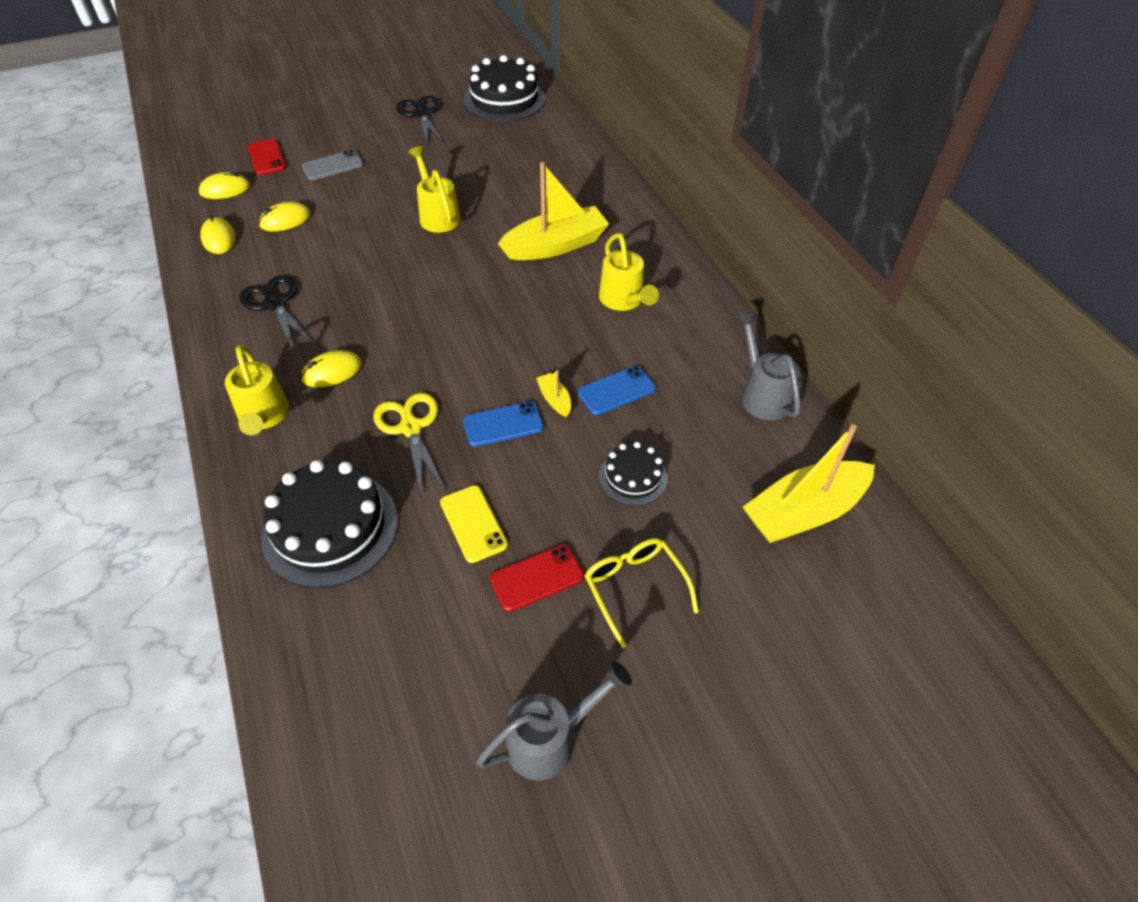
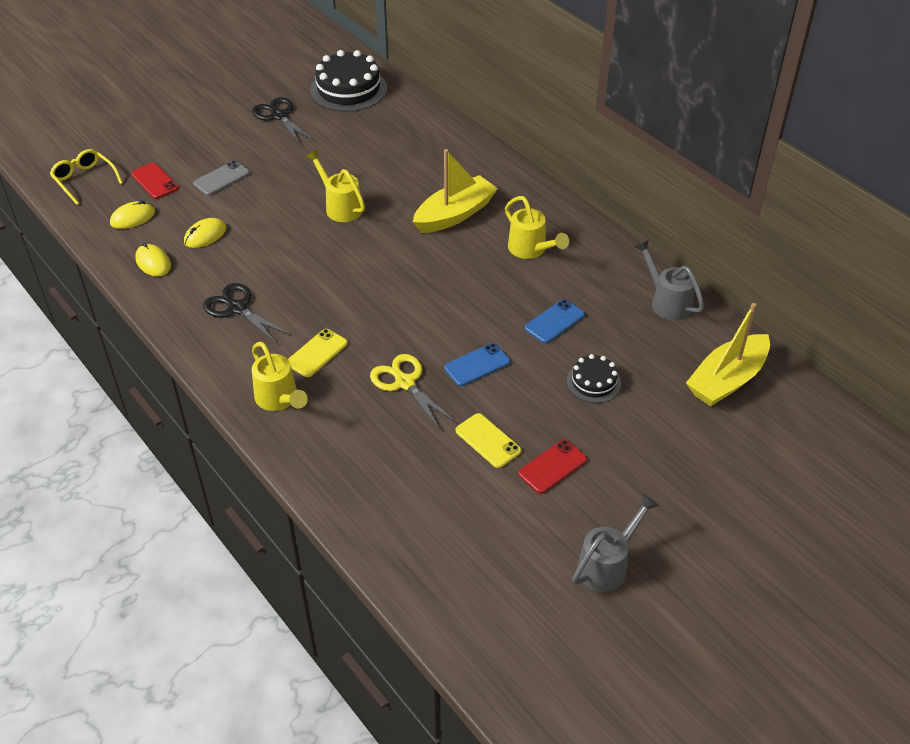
camera: 15 degrees left, 5 degrees down
black cake [261,460,398,588] -> none
yellow mouse [301,350,362,387] -> yellow phone [288,329,348,377]
yellow boat [536,370,571,417] -> none
yellow glasses [585,538,699,648] -> yellow glasses moved to [50,149,123,205]

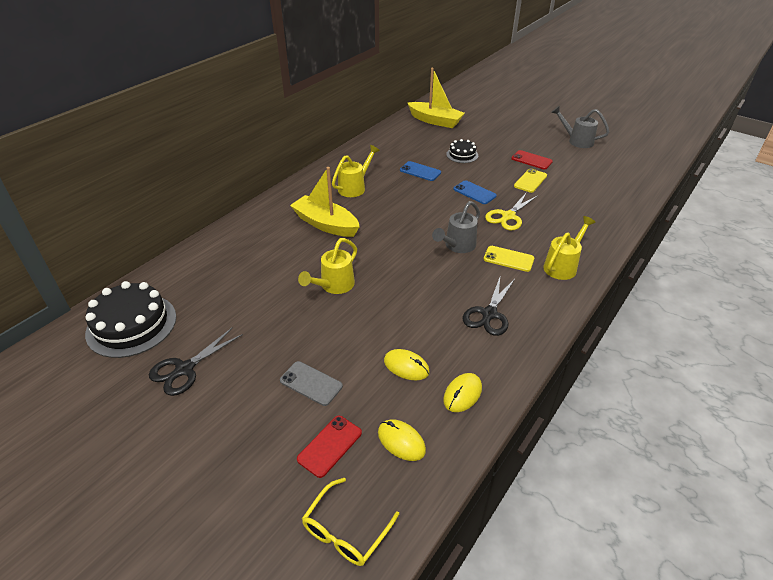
camera: 105 degrees left, 5 degrees down
grey watering can [634,239,704,321] -> grey watering can moved to [432,201,480,253]

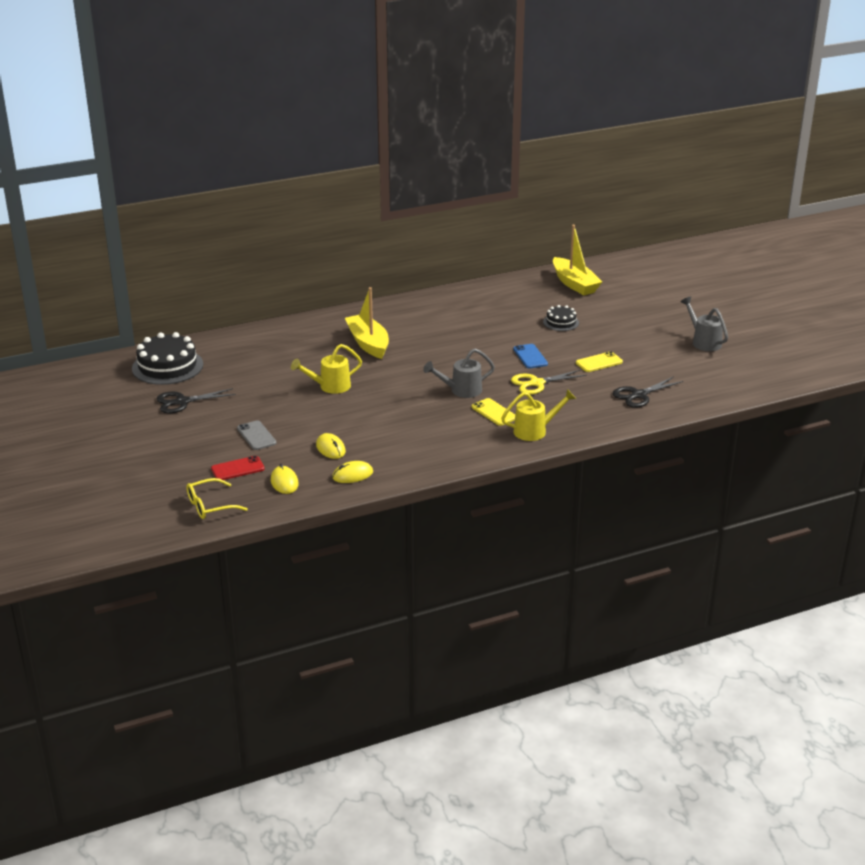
camera: 30 degrees right, 10 degrees down
yellow watering can [332,145,380,197] -> none
blue phone [400,161,441,181] -> none
black scissors [463,278,515,336] -> black scissors moved to [612,376,683,408]
red phone [511,150,553,169] -> none

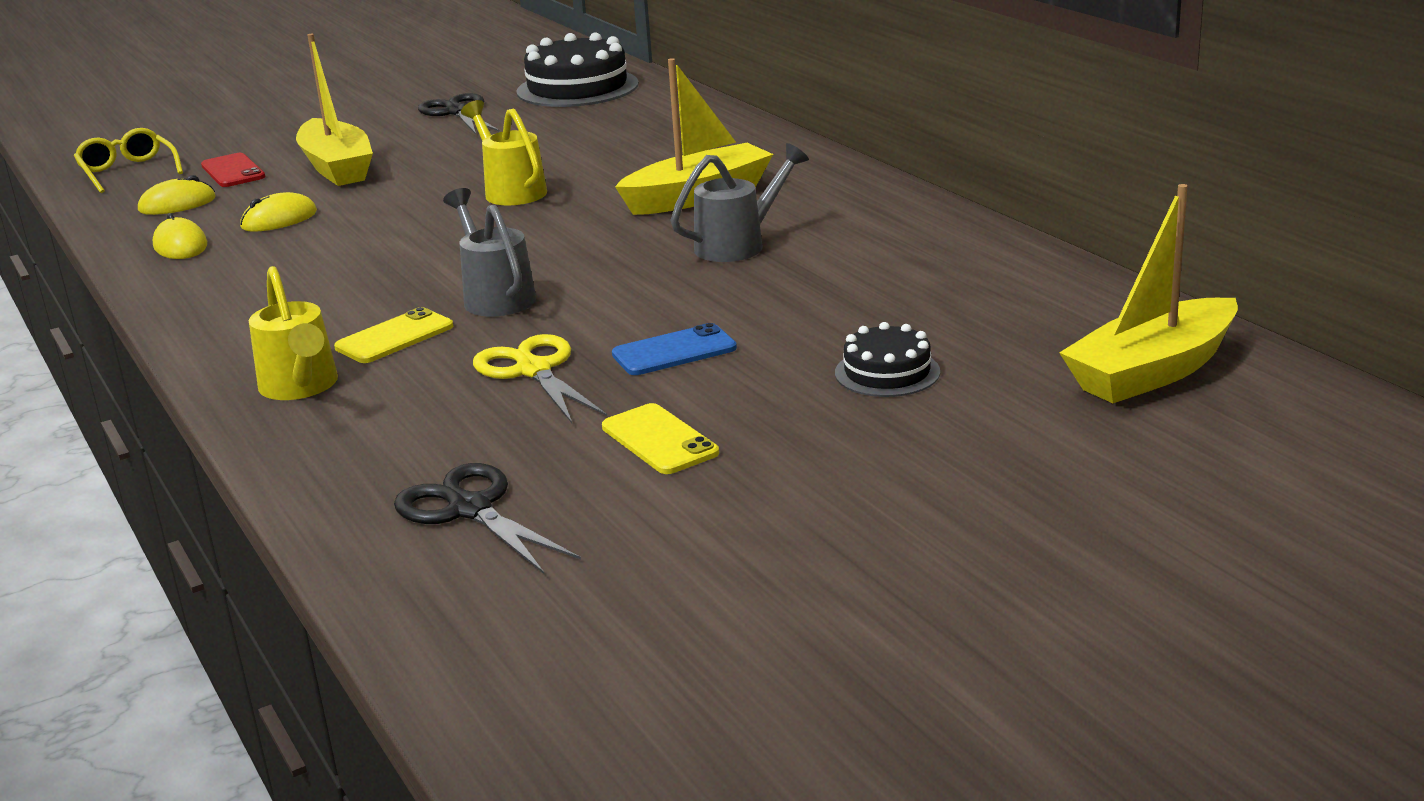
camera: 85 degrees right, 5 degrees down
grey phone [237,421,277,450] -> yellow boat [296,34,373,186]
grey watering can [680,297,728,351] -> grey watering can moved to [671,143,809,262]

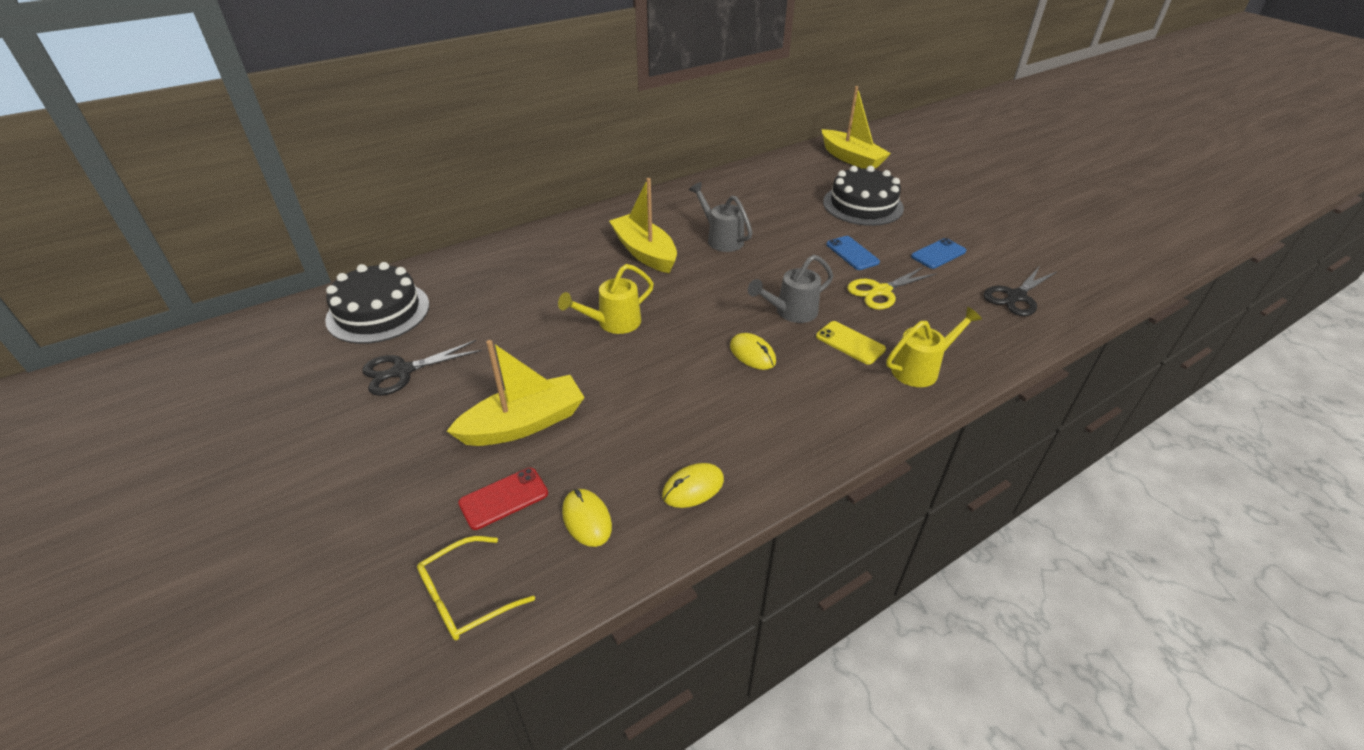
camera: 95 degrees left, 15 degrees up
yellow mouse [240,192,317,232] -> yellow mouse moved to [730,333,776,370]
yellow phone [602,403,719,474] -> blue phone [911,238,966,269]
black cake [835,322,940,397] -> black cake [823,166,904,226], size x1.85

